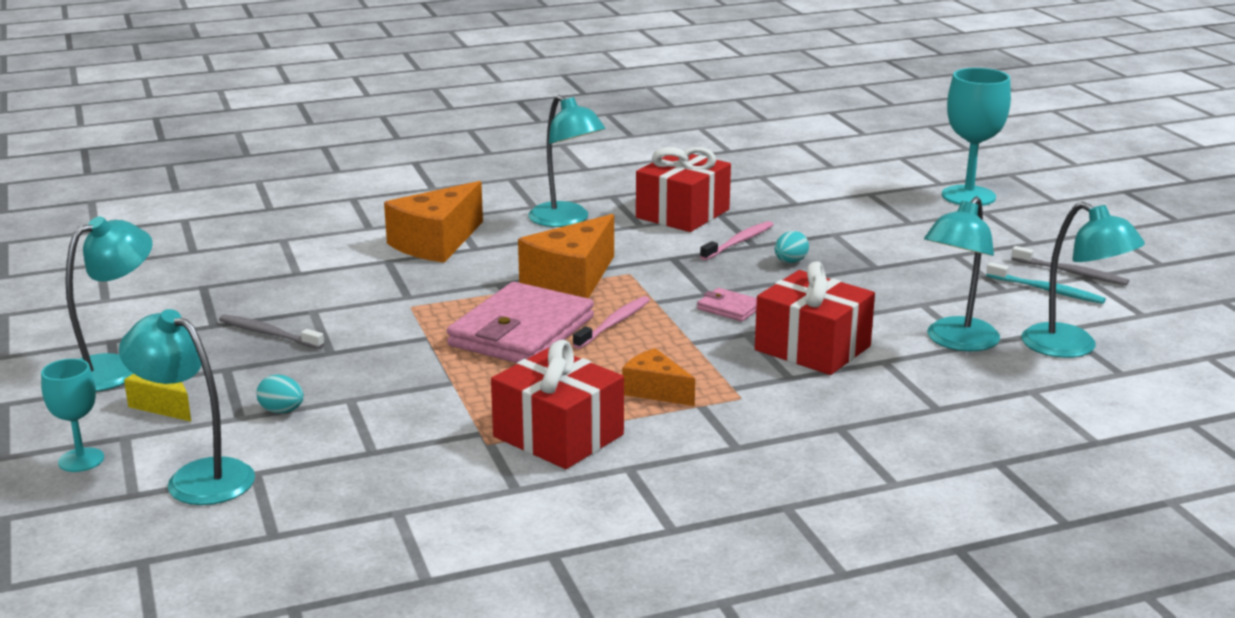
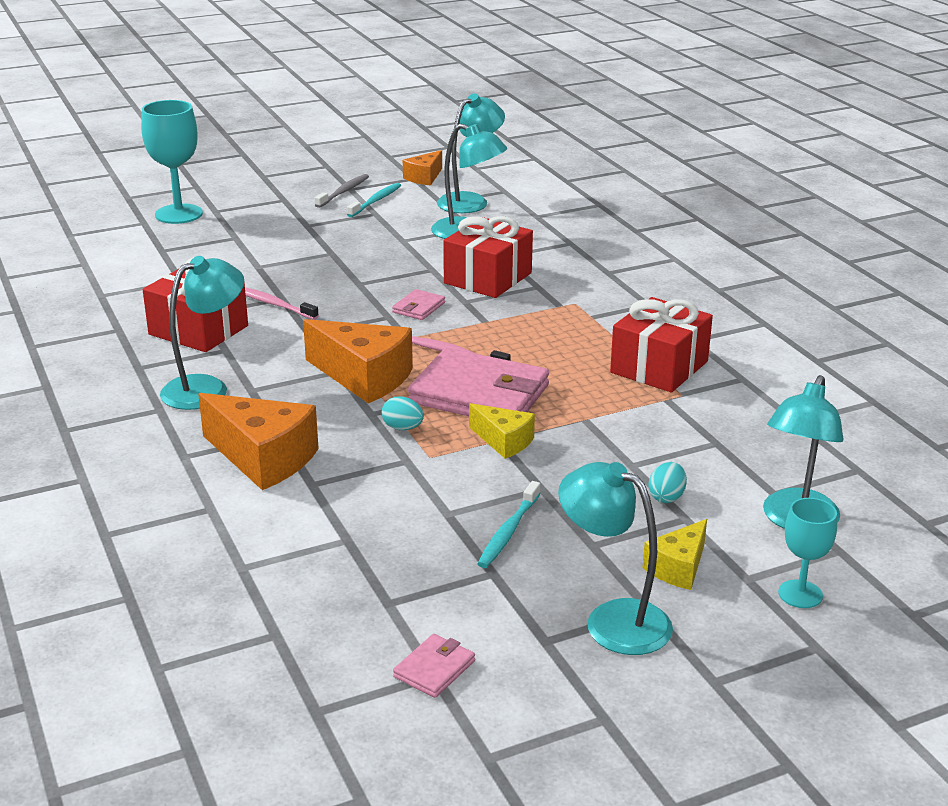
camera: 95 degrees left, 5 degrees up
grey toothbrush [219,315,324,349] -> turquoise toothbrush [477,481,541,568]
orange cheese [622,348,695,406] -> orange cheese moved to [403,150,442,186]
turquoise egg [775,231,809,263] -> turquoise egg moved to [382,396,424,430]
none -> pink wallet [393,634,475,698]
none -> yellow cheese [469,403,535,459]

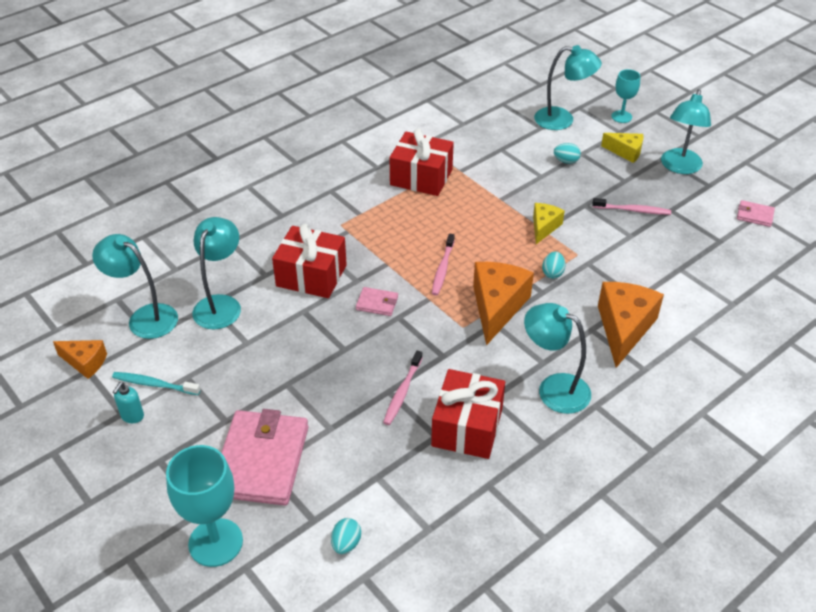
camera: 105 degrees left, 15 degrees up
grey toothbrush [315,174,369,208] -> turquoise soap dispenser [113,382,144,423]
pink wallet [408,348,549,416] -> pink wallet moved to [221,409,309,506]
turquoise toothbrush [477,481,541,568] -> pink toothbrush [592,198,671,215]
none -> turquoise egg [331,518,361,554]

